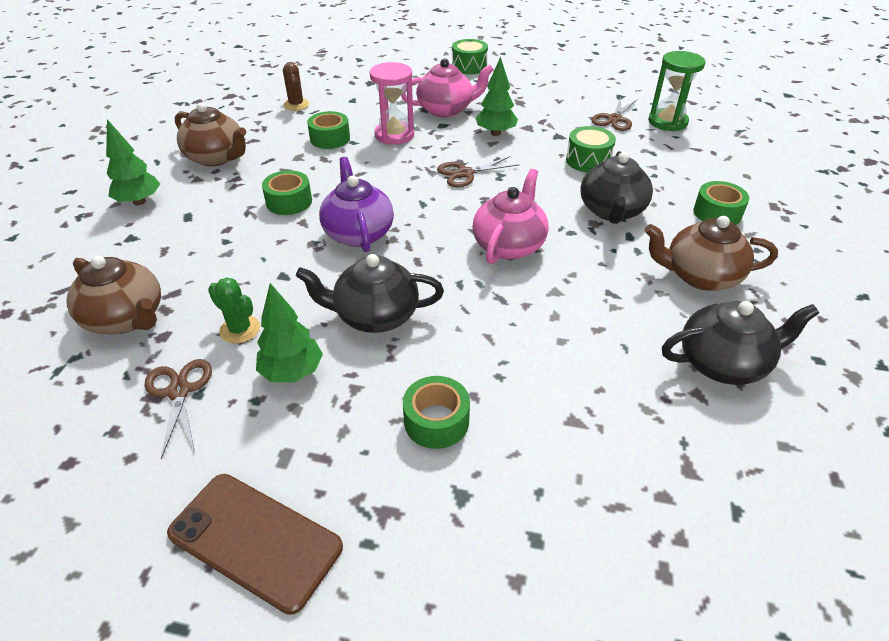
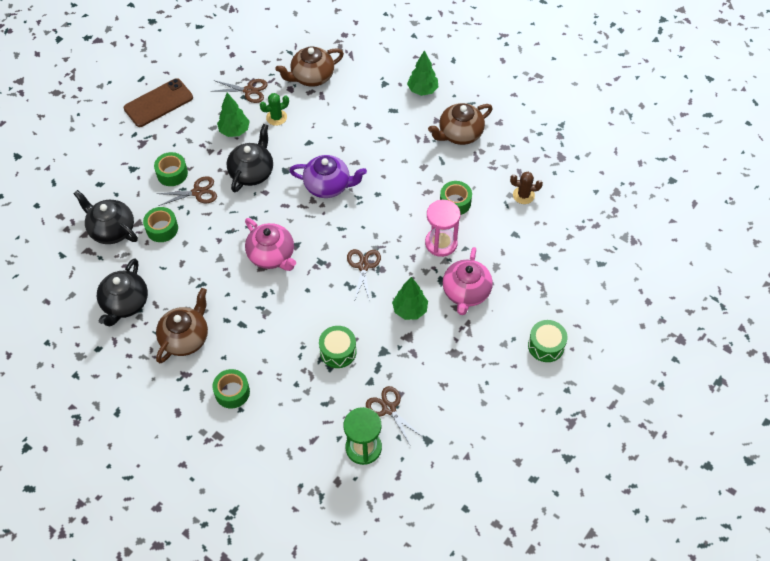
camera: 115 degrees right, 15 degrees up
green tape [262,170,312,215] -> green tape moved to [143,207,178,242]
black teapot [580,151,653,224] -> black teapot moved to [73,190,138,244]
none -> brown scissors [157,176,217,206]

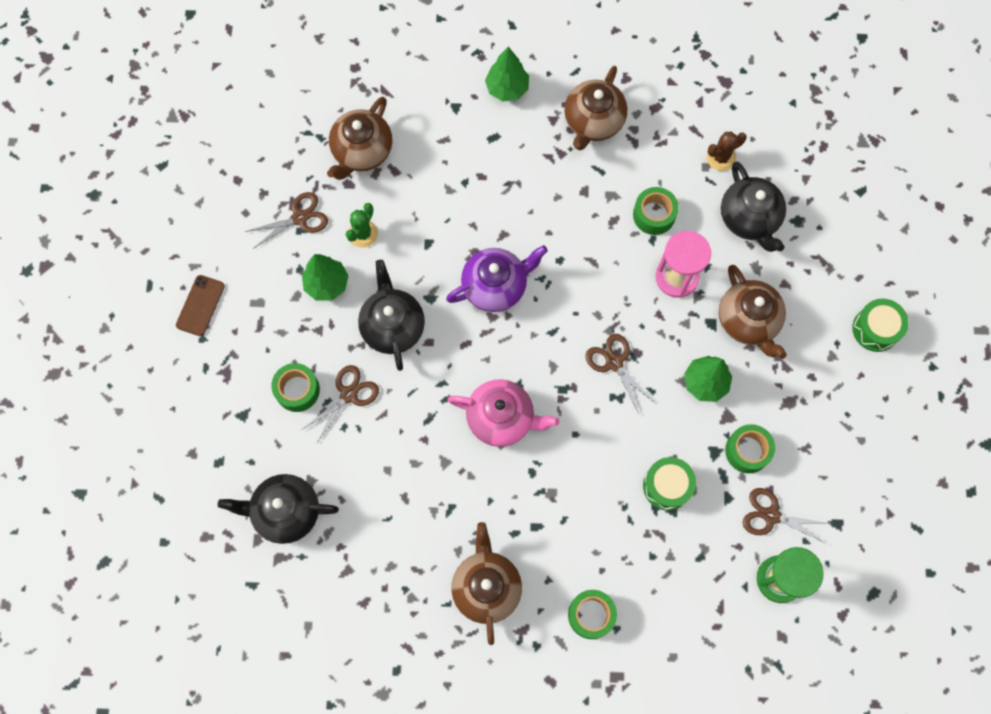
camera: 35 degrees left, 15 degrees up
black teapot [97,258,148,326] -> black teapot moved to [721,162,786,252]
brown phone [124,78,193,127] -> brown phone [176,275,225,336], size x0.62
green tape [143,207,178,242] -> green tape moved to [725,424,775,473]
pink teapot [443,247,493,315] -> brown teapot [719,265,787,359]

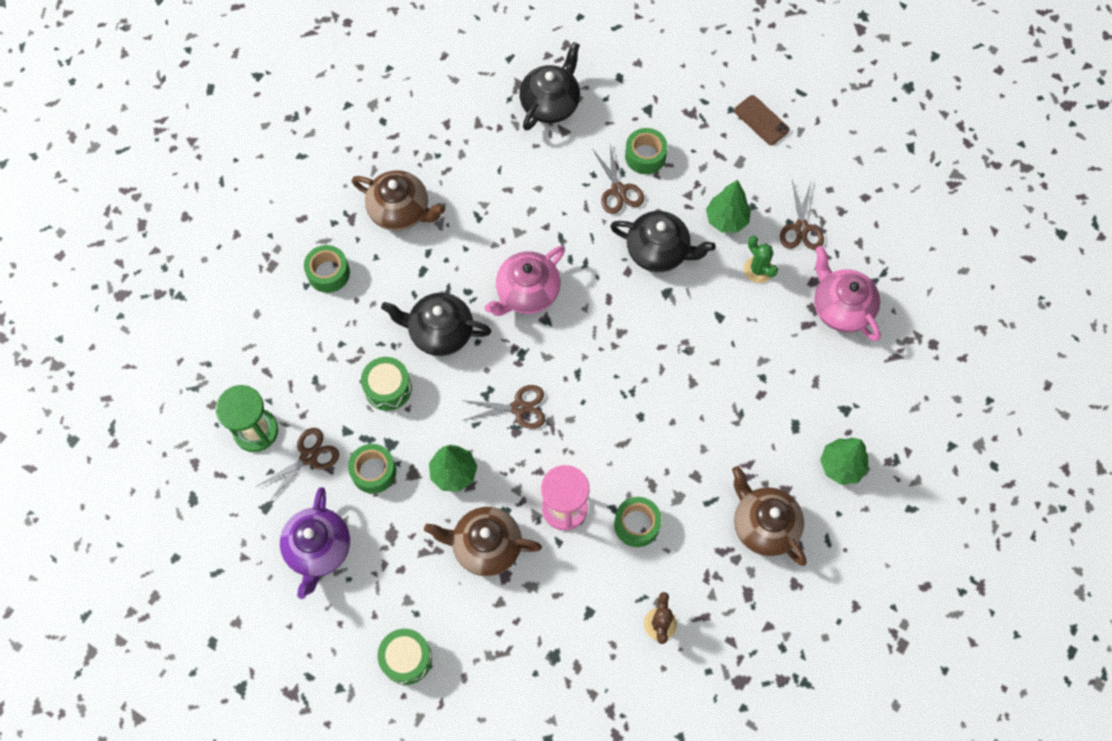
camera: 120 degrees right, 5 degrees down
brown teapot [327,97,393,180] -> pink teapot [814,246,881,341]
purple teapot [446,245,548,312] -> purple teapot moved to [280,487,350,599]
black teapot [721,162,786,252] -> black teapot moved to [381,293,492,356]

